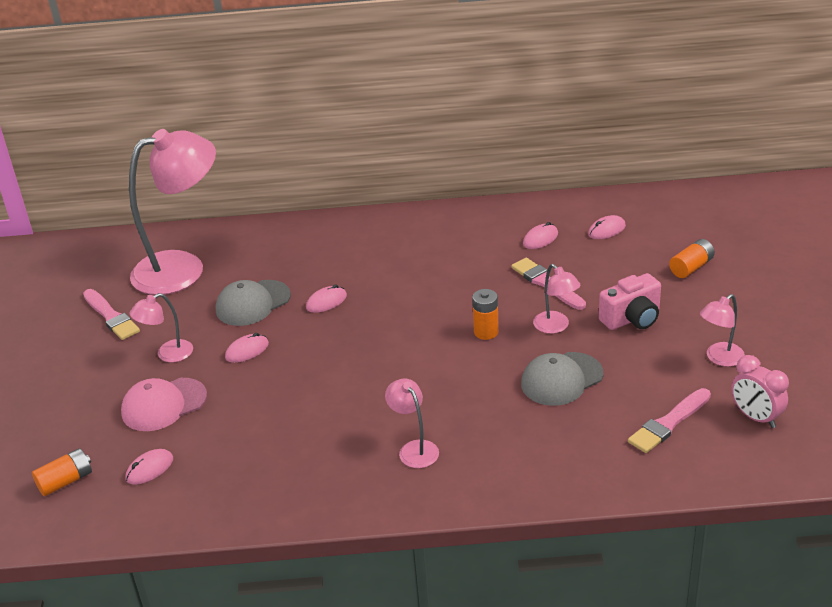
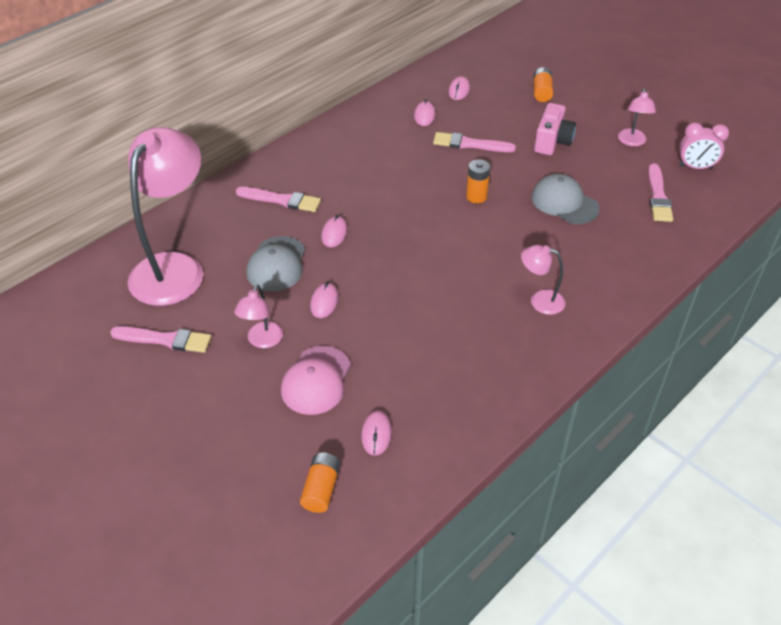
camera: 45 degrees left, 10 degrees up
grey cap [521,352,603,406] -> grey cap turned 120 degrees clockwise [532,174,600,224]
pink lamp [533,264,581,334] -> none
none -> pink brush [236,187,321,212]

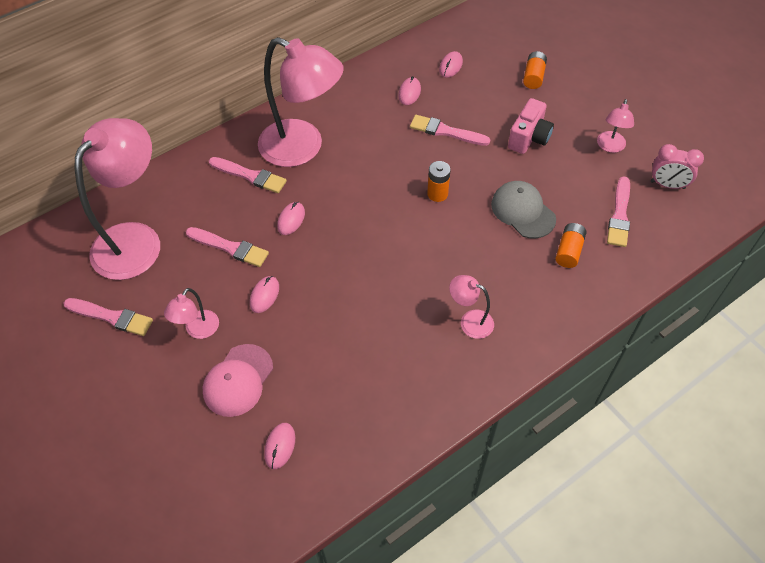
camera: 10 degrees right, 10 degrees up
grey cap [246,236,306,292] -> pink brush [186,227,269,267]
orange battery [300,453,340,513] -> orange battery moved to [555,223,586,268]
none -> pink lamp [258,37,344,167]

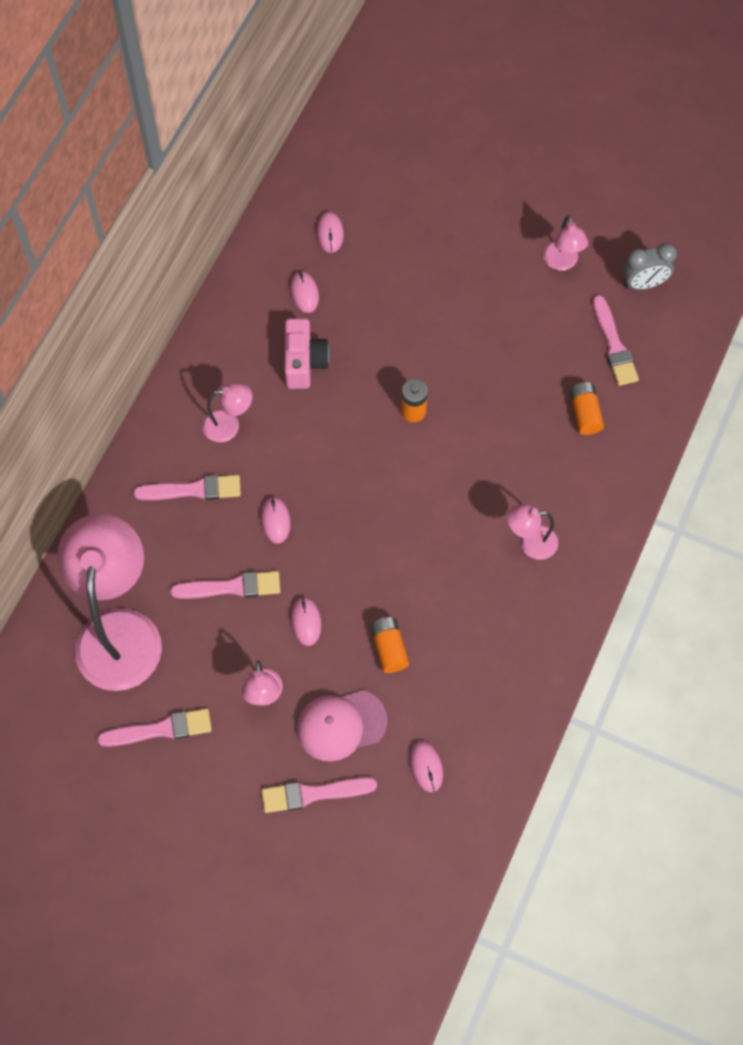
camera: 30 degrees left, 10 degrees up
pink cap [202,344,273,417] -> pink cap turned 75 degrees clockwise [297,690,388,762]
pink lamp [258,37,344,167] -> pink lamp [202,383,252,442], size x0.45
pink brush [410,115,490,146] -> pink brush moved to [261,777,377,813]
grey cap [491,181,556,239] -> none
pink camera [508,98,554,154] -> pink camera moved to [284,318,330,389]
orange battery [523,51,547,89] -> orange battery moved to [370,617,409,673]
pink clock [651,144,704,189] -> grey clock [622,243,677,290]

